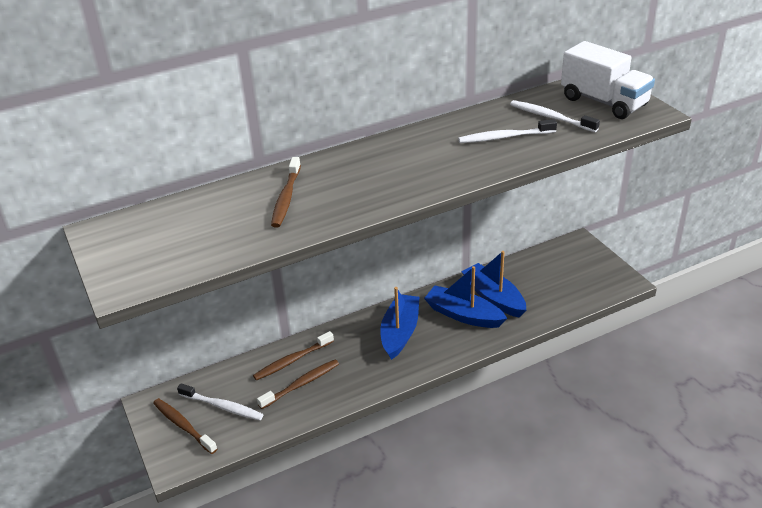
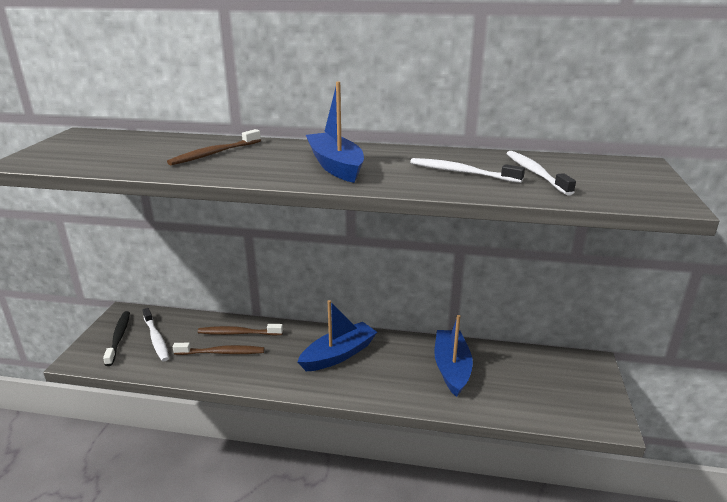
camera: 35 degrees right, 10 degrees down
brown toothbrush [153,398,217,454] -> black toothbrush [103,311,130,366]
blue boat [424,266,508,328] -> blue boat moved to [306,81,364,183]
white truck [561,41,655,119] -> none

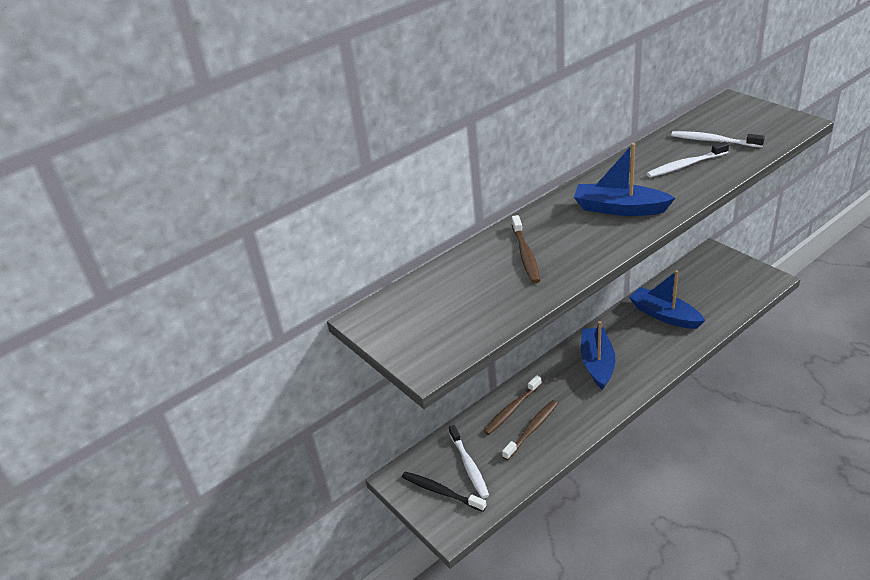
camera: 45 degrees left, 10 degrees up
white toothbrush [142,308,169,361] -> white toothbrush turned 60 degrees clockwise [449,425,489,499]

